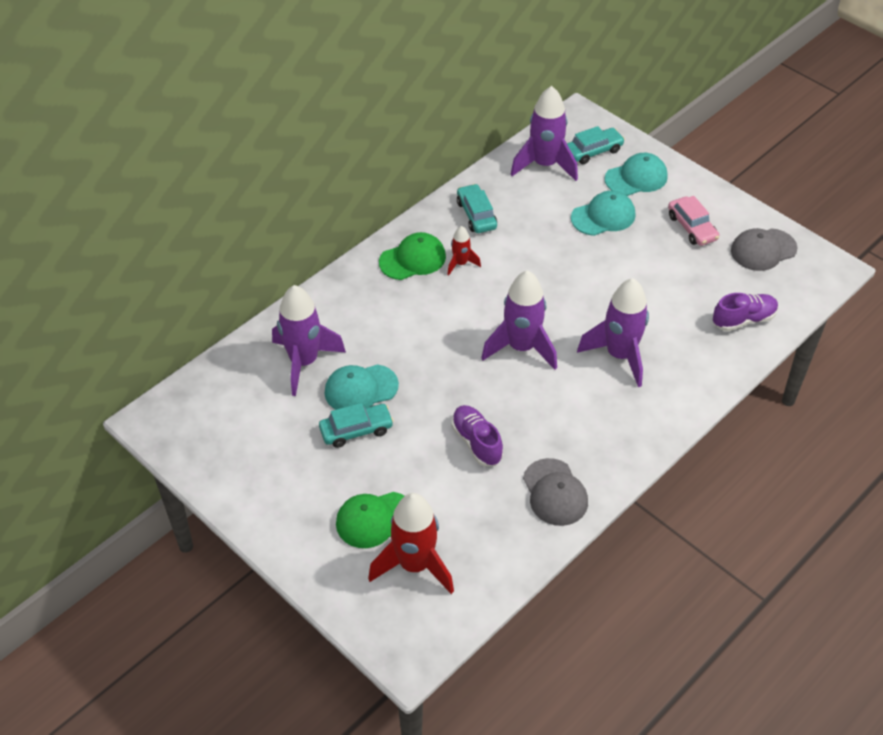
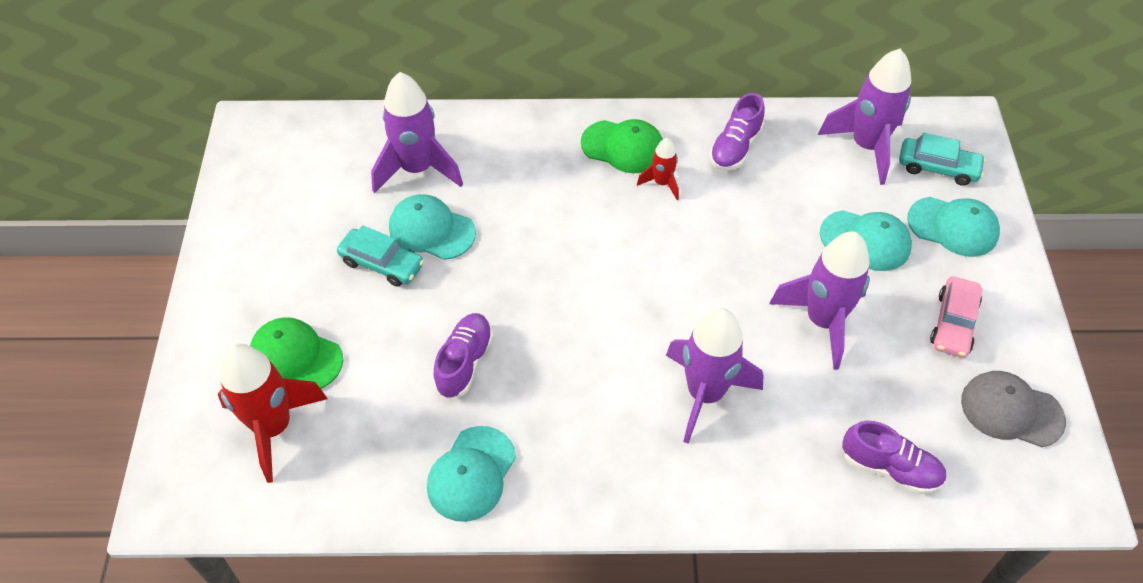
camera: 45 degrees right, 5 degrees up
turquoise car [457,184,497,233] -> purple shoe [709,93,765,171]
purple rocket [481,270,557,370] -> purple rocket moved to [769,232,870,370]
grey cap [523,458,588,526] -> turquoise cap [427,426,516,522]

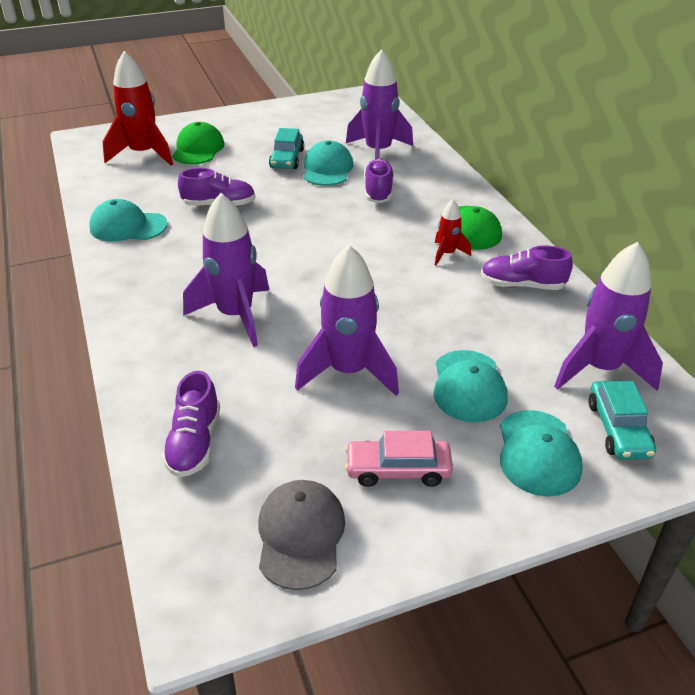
camera: 70 degrees right, 15 degrees down
none -> purple shoe [364,159,394,203]

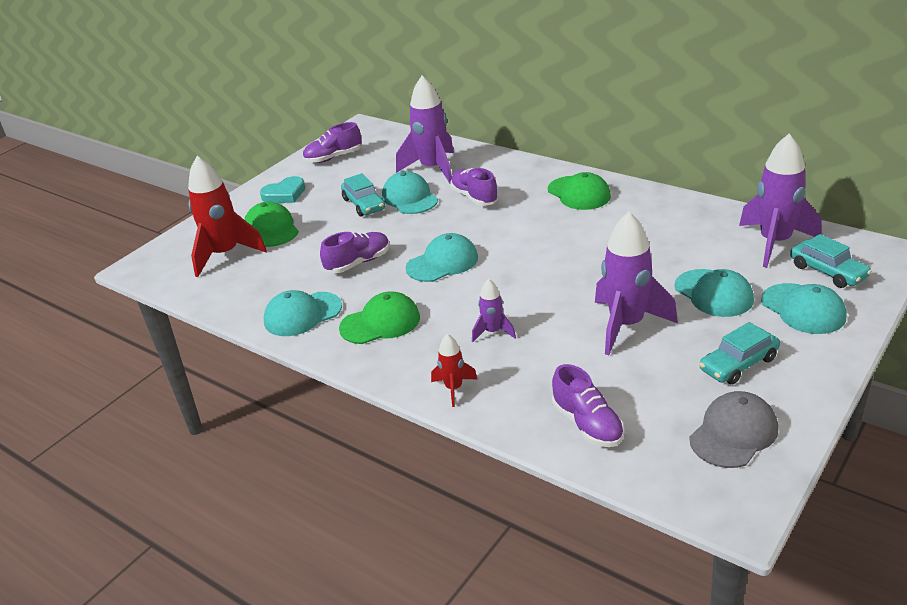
camera: 30 degrees left, 5 degrees down
purple rocket [183,193,269,347] -> purple rocket [472,279,516,342], size x0.50
grey cap [258,480,345,590] -> grey cap turned 75 degrees clockwise [689,391,778,468]
pink car [345,431,453,487] -> turquoise car [699,322,780,384]
red rocket [435,200,471,266] -> red rocket moved to [431,334,477,407]
purple shoe [481,246,573,290] -> purple shoe moved to [303,122,362,163]
none -> turquoise heart [260,176,305,203]
none -> green cap [339,291,420,344]
none -> turquoise cap [406,233,478,282]

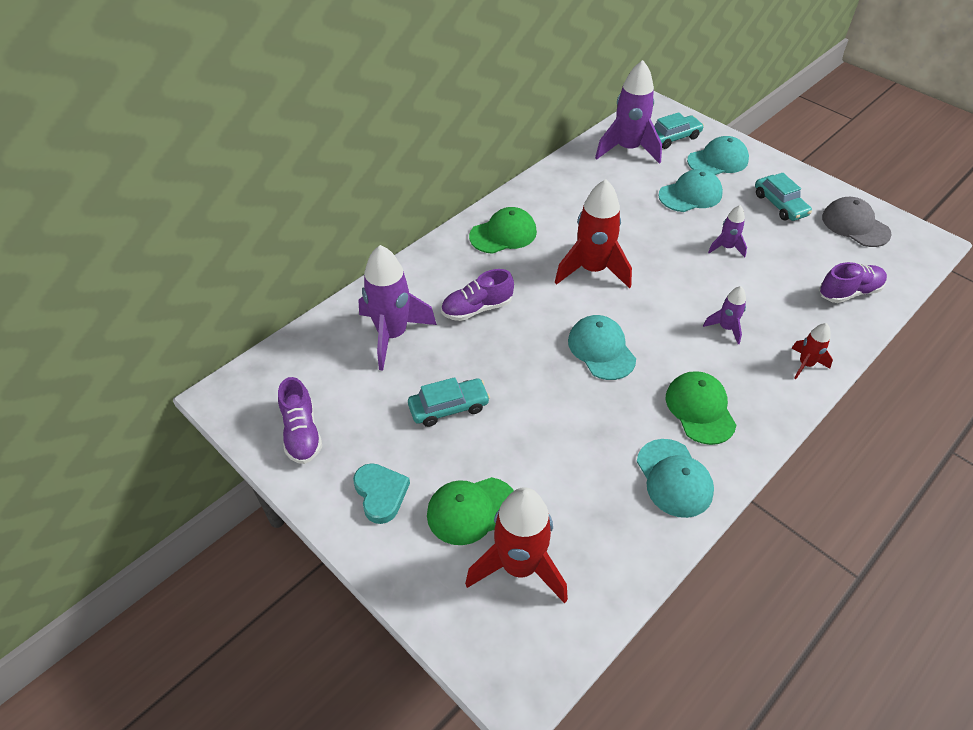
camera: 85 degrees left, 15 degrees up
purple shoe [320,232,390,273] -> none
turquoise cap [382,171,438,214] -> none
purple rocket [595,212,678,355] -> purple rocket [708,205,747,257], size x0.50
none -> red rocket [555,179,632,289]

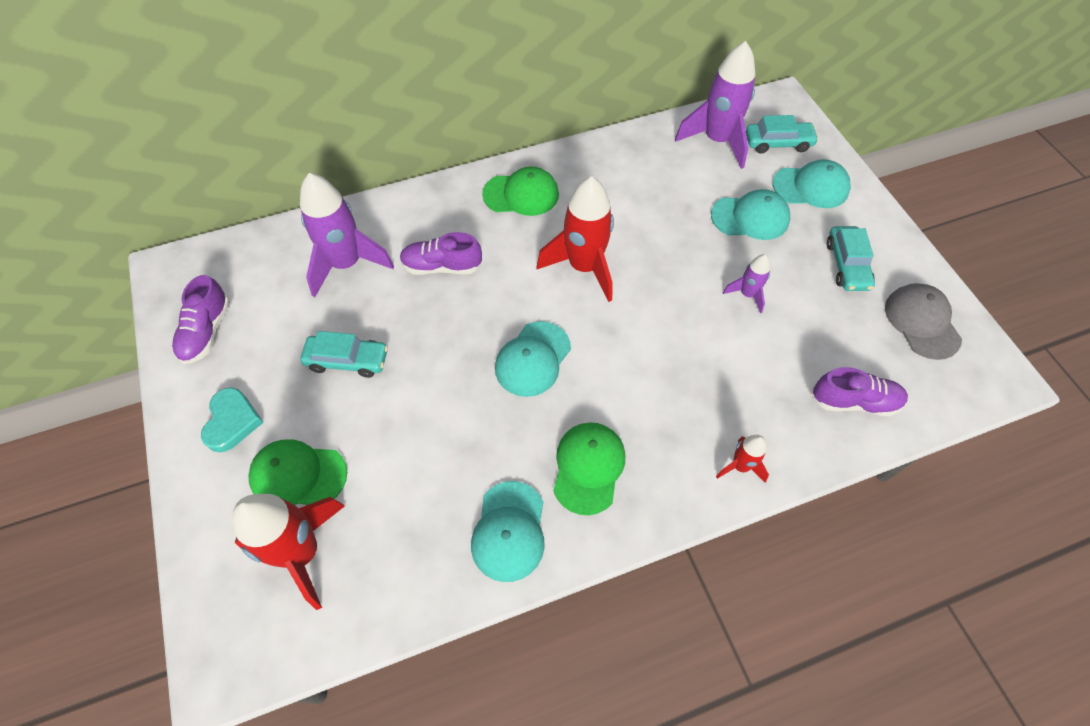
camera: 25 degrees right, 10 degrees up
turquoise cap [568,315,636,380] -> turquoise cap turned 150 degrees counterclockwise [495,321,571,397]
purple rocket [703,286,746,344] -> none

